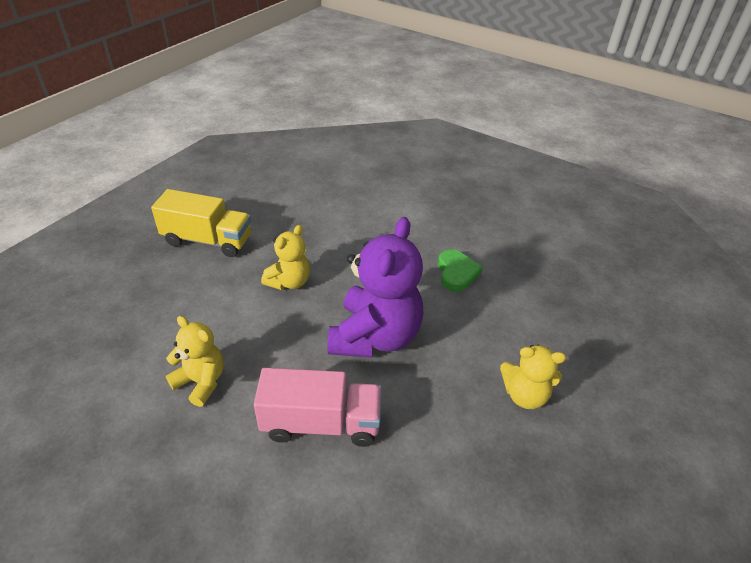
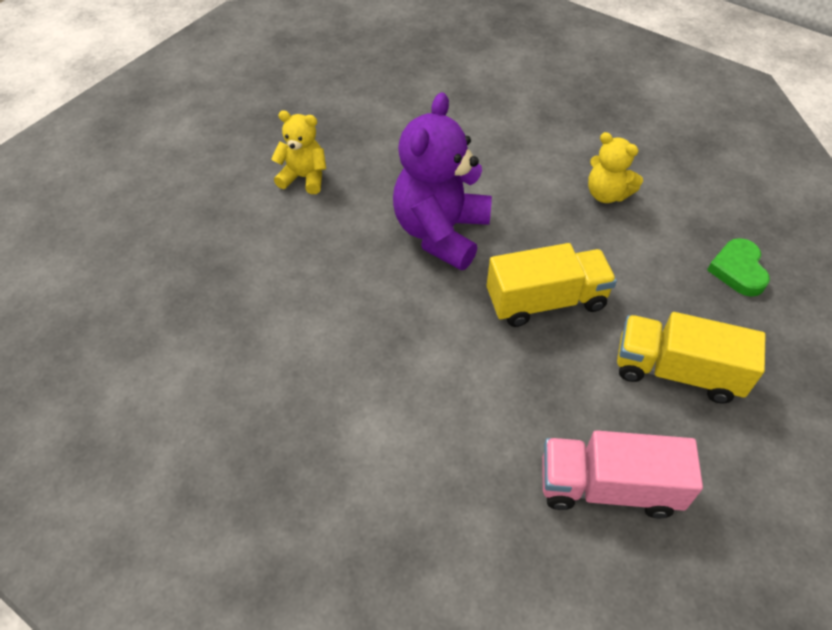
camera: 175 degrees left, 10 degrees up
pink truck [254,368,382,447] -> pink truck moved to [542,430,703,518]
yellow teddy bear [261,225,310,290] -> yellow truck [487,243,617,327]
green heart [438,249,483,292] -> green heart moved to [707,238,770,297]

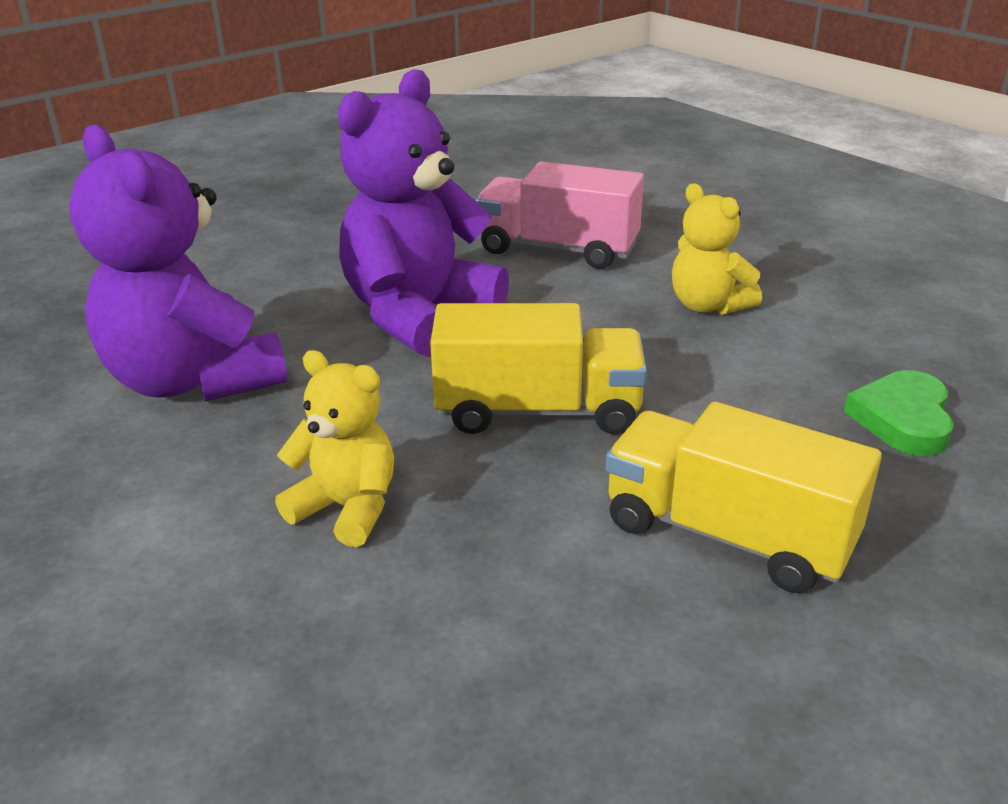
camera: 15 degrees right, 20 degrees down
yellow teddy bear [271,111,326,194] -> yellow teddy bear moved to [275,350,394,547]
pink truck [542,430,703,518] -> pink truck moved to [476,161,644,269]
none -> purple teddy bear [69,125,288,402]

